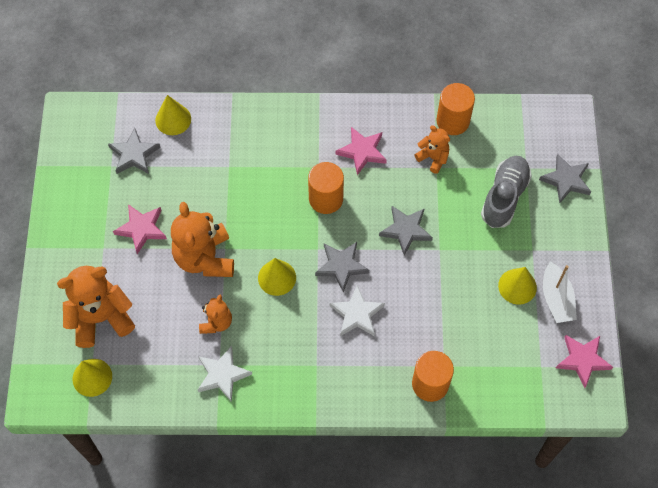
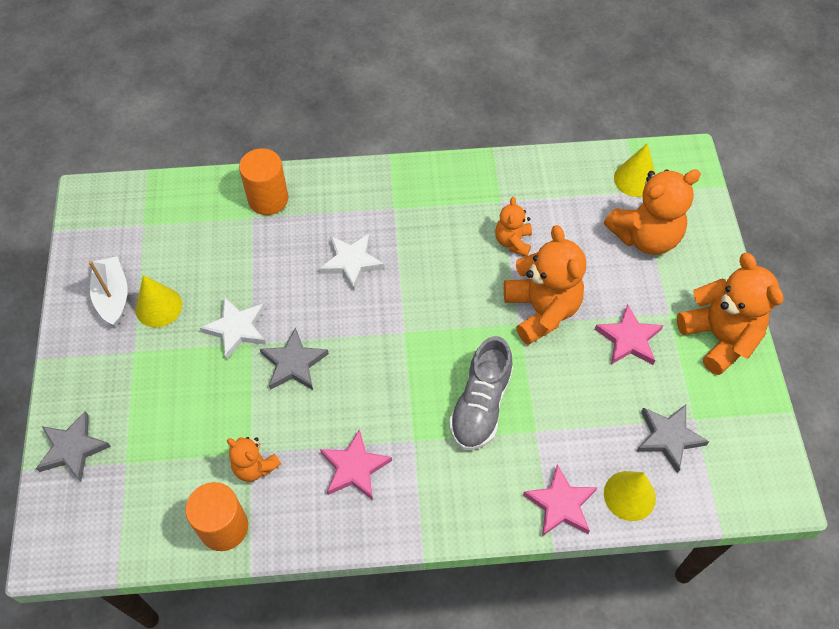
camera: 175 degrees right, 5 degrees down
white star [198,346,252,402] -> white star moved to [200,297,266,360]
yellow cone [258,258,296,296] -> none
orange cylinder [308,162,344,214] -> none
grey star [315,242,369,293] -> none
grey shoe [481,156,532,228] -> grey shoe moved to [449,336,513,450]
pink star [556,335,613,388] -> pink star moved to [523,464,597,536]
none -> orange teddy bear [677,253,784,375]

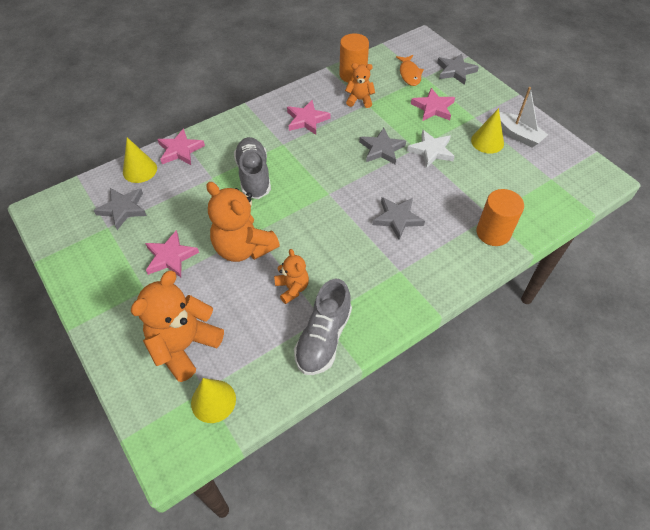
camera: 150 degrees right, 5 degrees down
white star [319,233,385,291] -> grey star [372,197,425,240]
orange teddy bear [677,253,784,375] -> none
none -> grey shoe [294,279,352,375]
none -> orange fish [396,55,424,86]
none -> pink star [411,88,455,121]

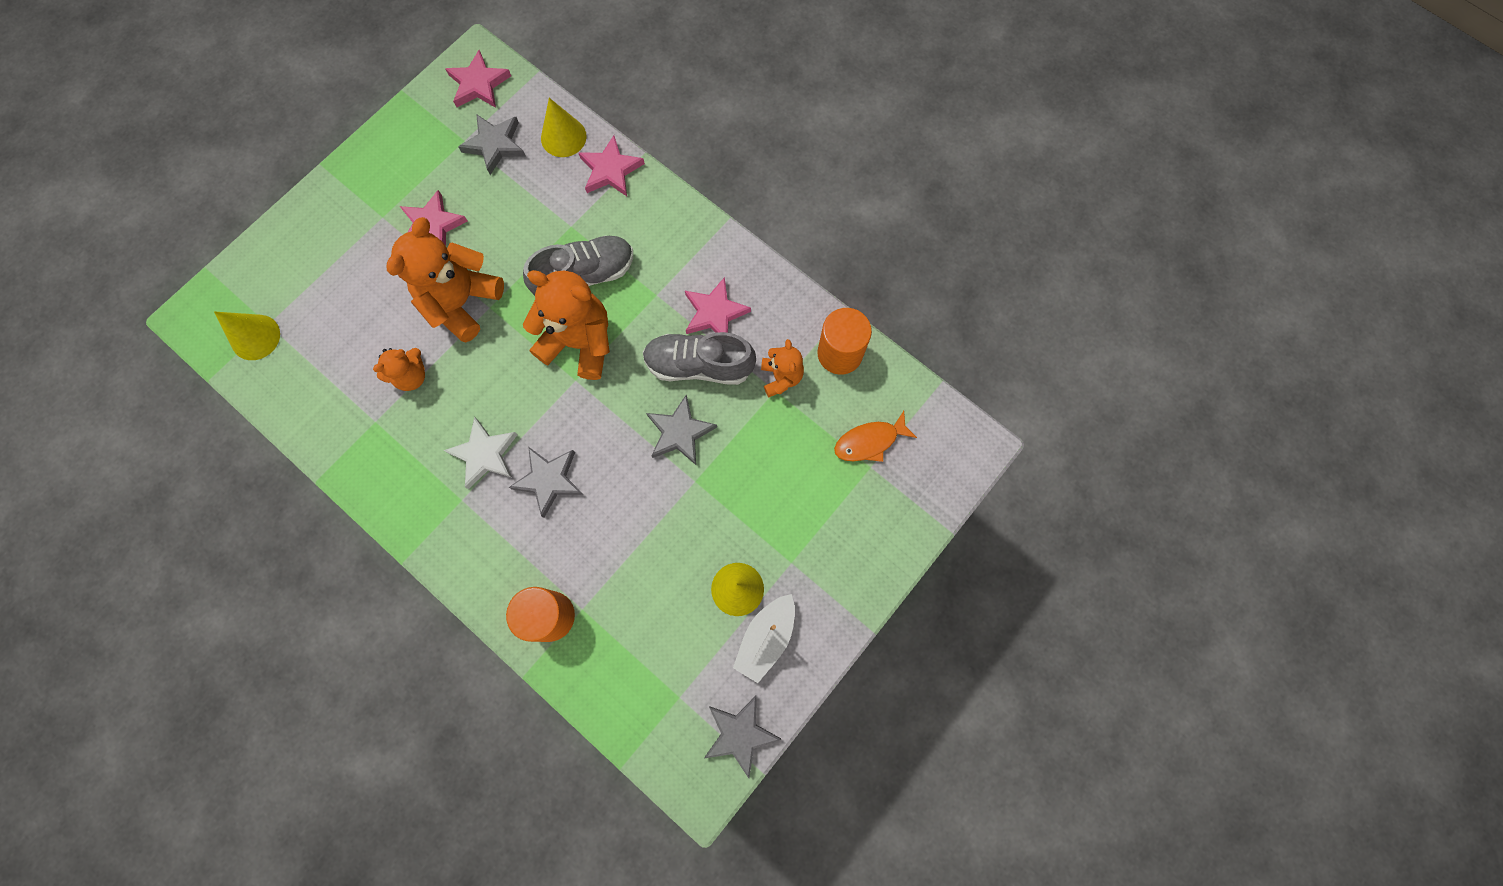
camera: 75 degrees right, 20 degrees up
orange teddy bear [131,271,224,382] -> orange teddy bear moved to [523,270,610,380]
grey shoe [294,279,352,375] -> grey shoe moved to [643,332,756,385]
white star [407,130,455,168] -> white star moved to [444,417,518,489]
pink star [411,88,455,121] -> pink star moved to [445,50,511,108]
grey star [437,53,479,85] -> grey star moved to [704,696,781,778]

